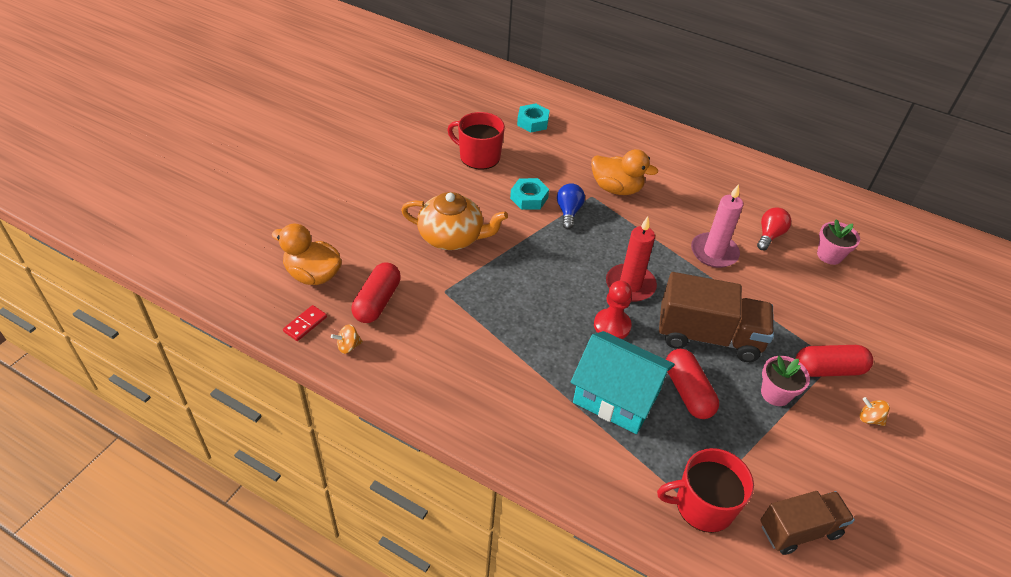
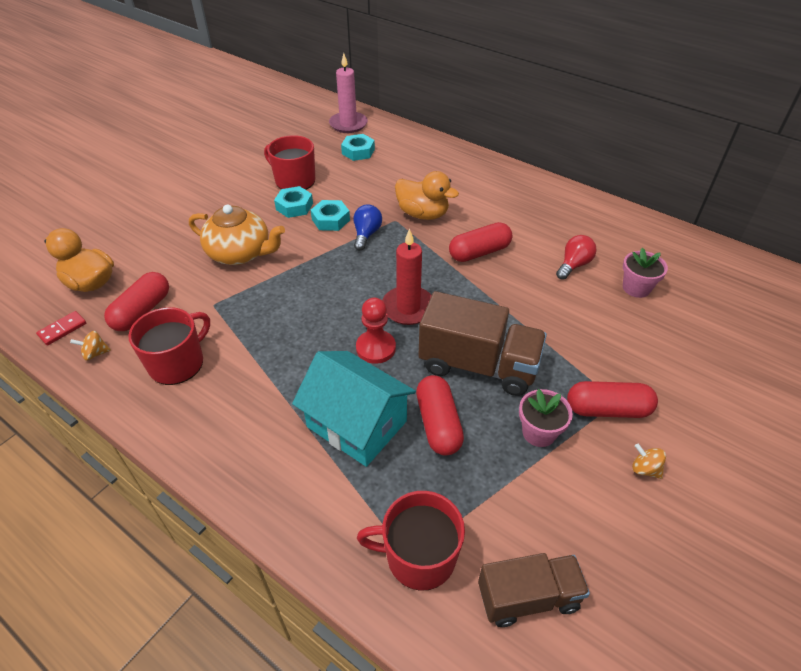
camera: 10 degrees right, 0 degrees up
pink candle [691,184,743,268] -> pink candle moved to [329,53,368,133]
none -> red mug [128,307,210,385]
none -> turquoise nut [274,186,313,218]
none -> red capsule [449,222,513,262]

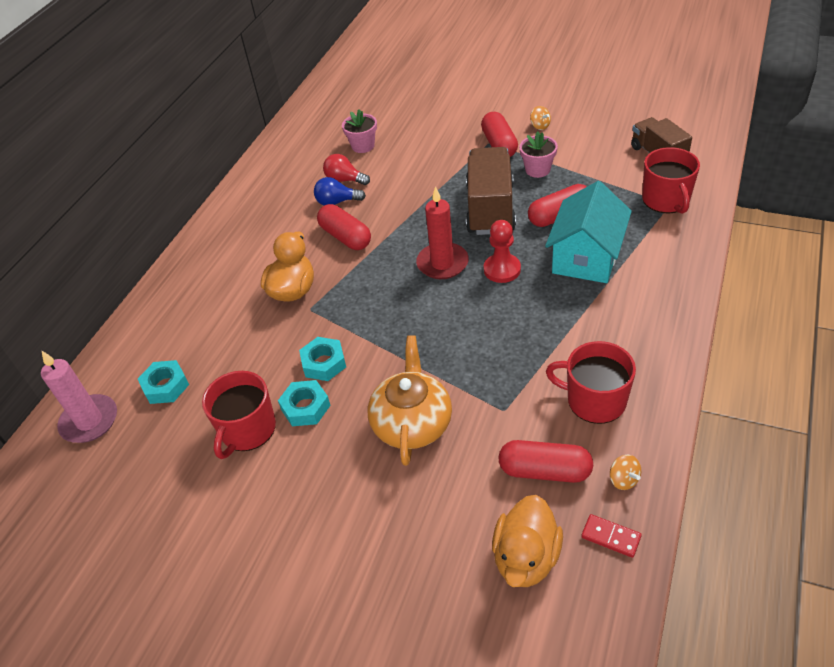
camera: 100 degrees left, 0 degrees up
blue light bulb [353,205,382,250] -> blue light bulb moved to [314,177,366,206]
orange spinning top [632,444,666,479] -> orange spinning top turned 60 degrees counterclockwise [530,106,551,130]

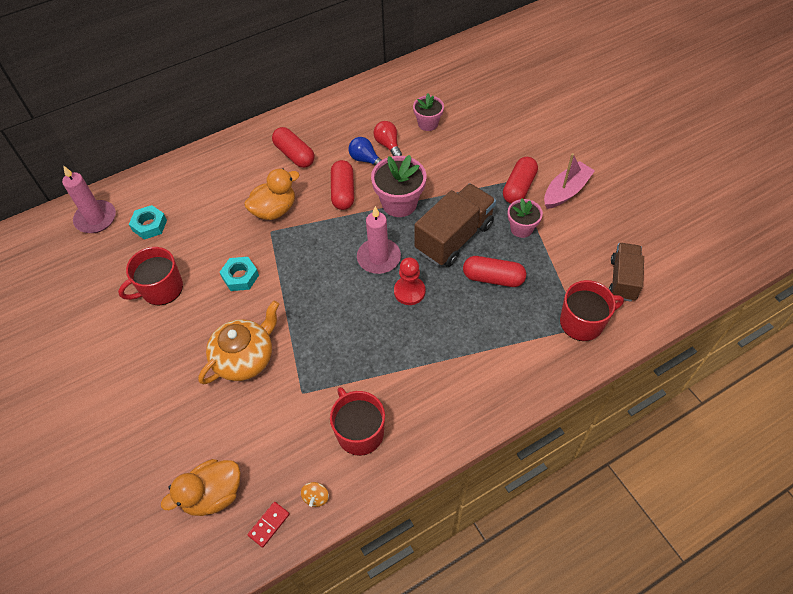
camera: 35 degrees right, 10 degrees up
turquoise nut [278,380,331,426] -> none
red candle [416,186,469,279] -> pink candle [357,206,401,274]
red capsule [498,440,593,483] -> red capsule moved to [272,127,314,168]
orange spinning top [530,106,551,130] -> pink boat [544,153,595,209]
turquoise house [545,181,632,283] -> none
red domino [581,514,642,558] -> red domino turned 60 degrees clockwise [248,502,290,548]
red mug [642,147,700,214] -> red mug turned 135 degrees counterclockwise [560,280,624,341]
none -> pink flower pot [371,155,426,217]

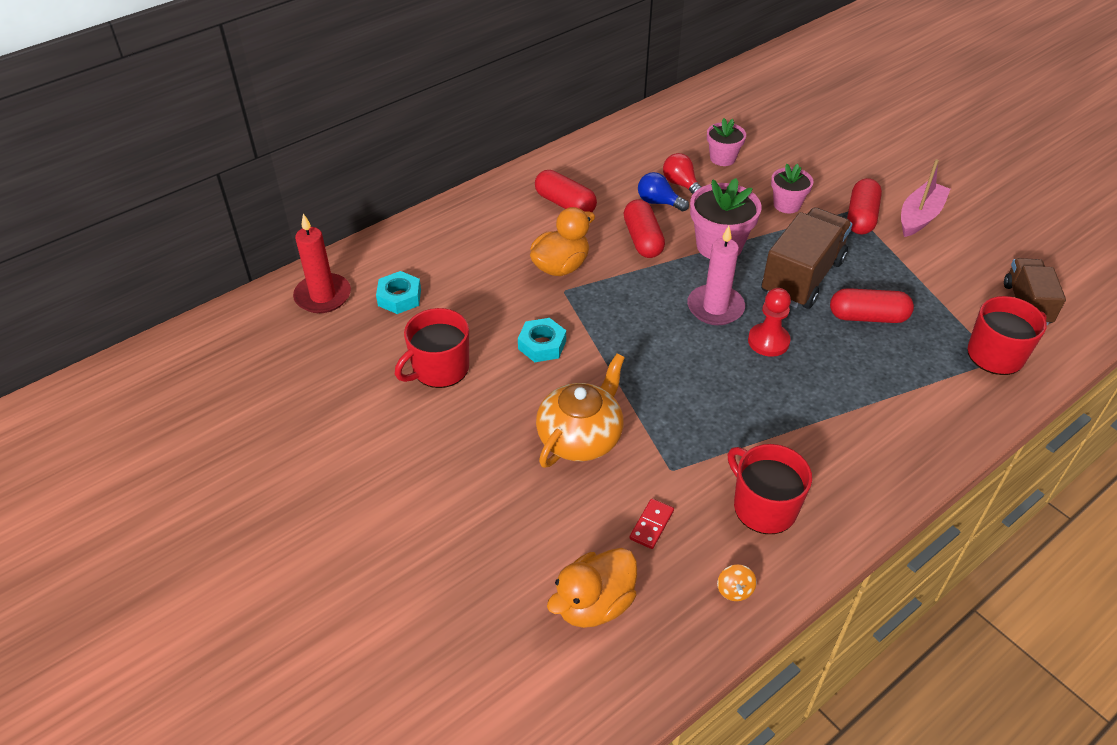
camera: 10 degrees left, 10 degrees down
pink candle [62,165,116,233] -> red candle [293,214,351,313]
red domino [248,502,290,548] -> red domino moved to [629,499,674,549]
pink flower pot [507,198,543,238] -> pink flower pot moved to [771,164,814,214]

